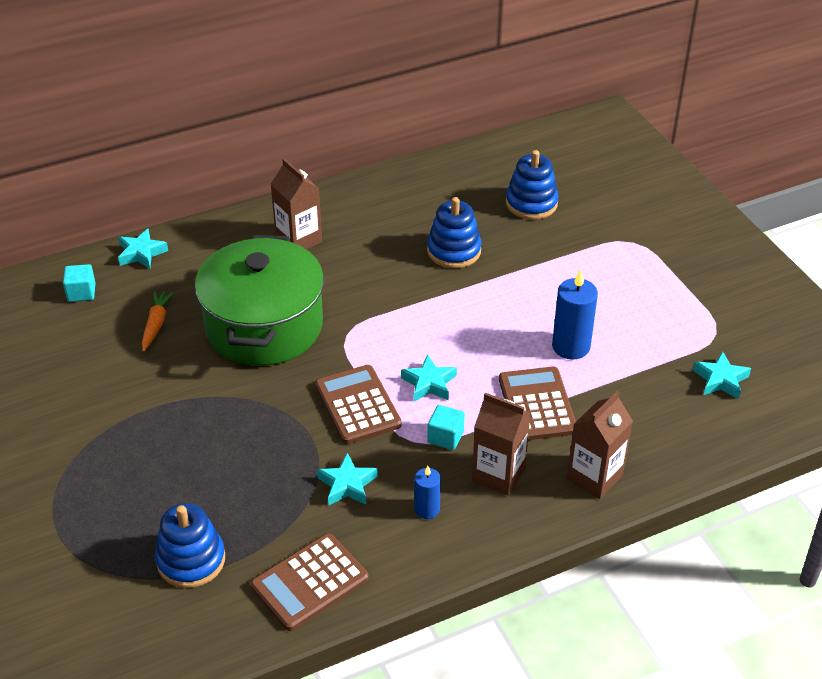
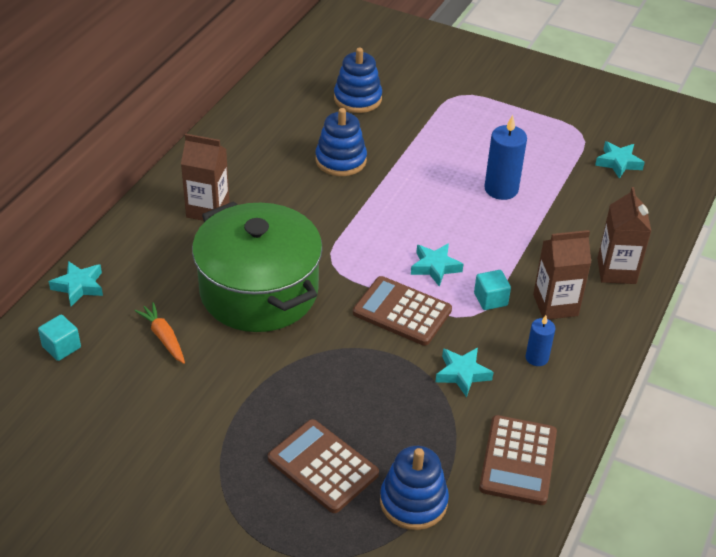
camera: 40 degrees left, 0 degrees up
brown calculator [499,367,576,440] -> brown calculator moved to [268,419,379,513]

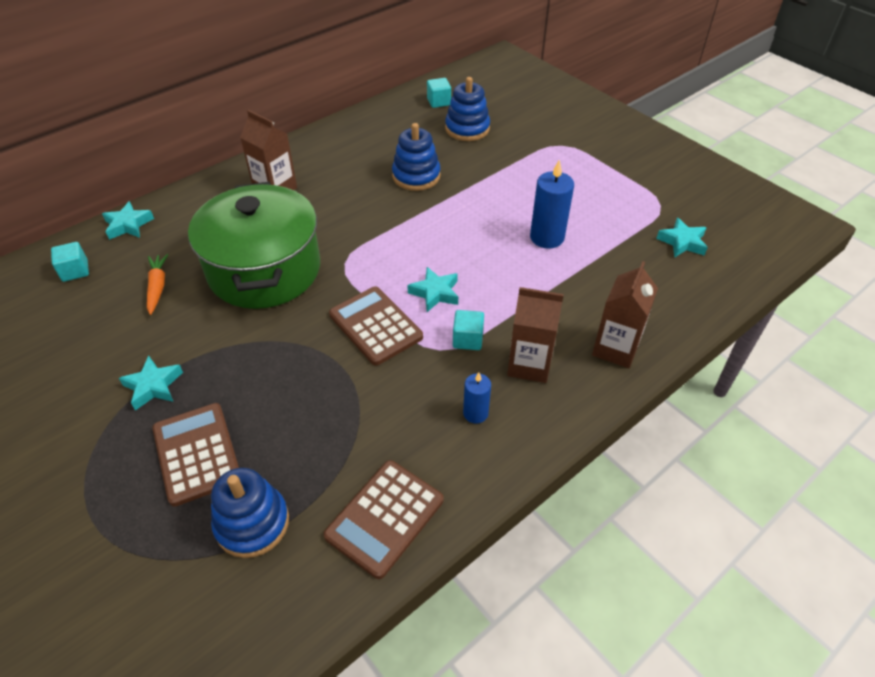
camera: 25 degrees right, 5 degrees up
turquoise star [435,347,494,397] -> turquoise star moved to [119,356,183,410]
none -> turquoise cube [427,78,451,108]

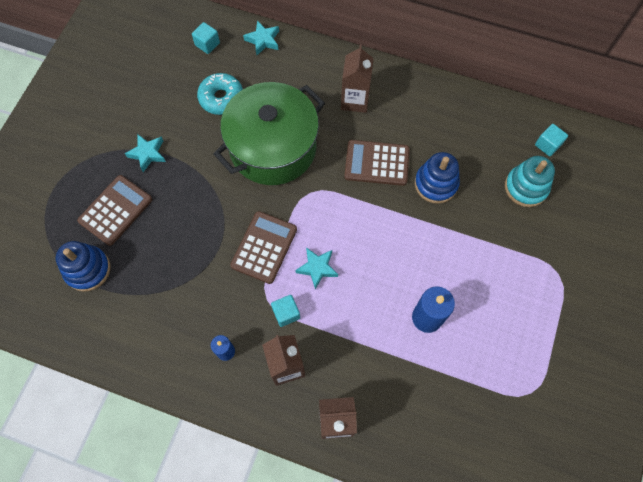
camera: 60 degrees right, 20 degrees up
orange carrot [147,254,169,315] -> turquoise donut [197,73,243,115]
brown calculator [324,460,443,579] -> brown calculator moved to [344,140,410,186]
blue stacking toy [445,77,490,141] -> turquoise stacking toy [505,156,555,207]
turquoise star [656,218,708,258] -> none

